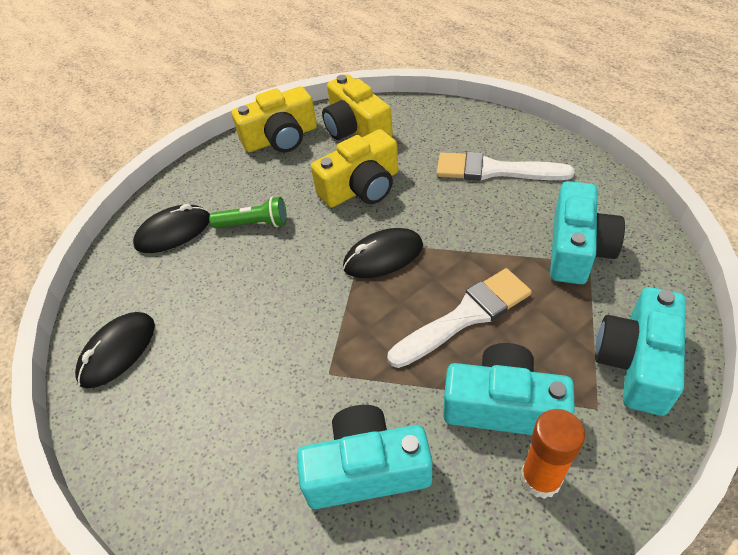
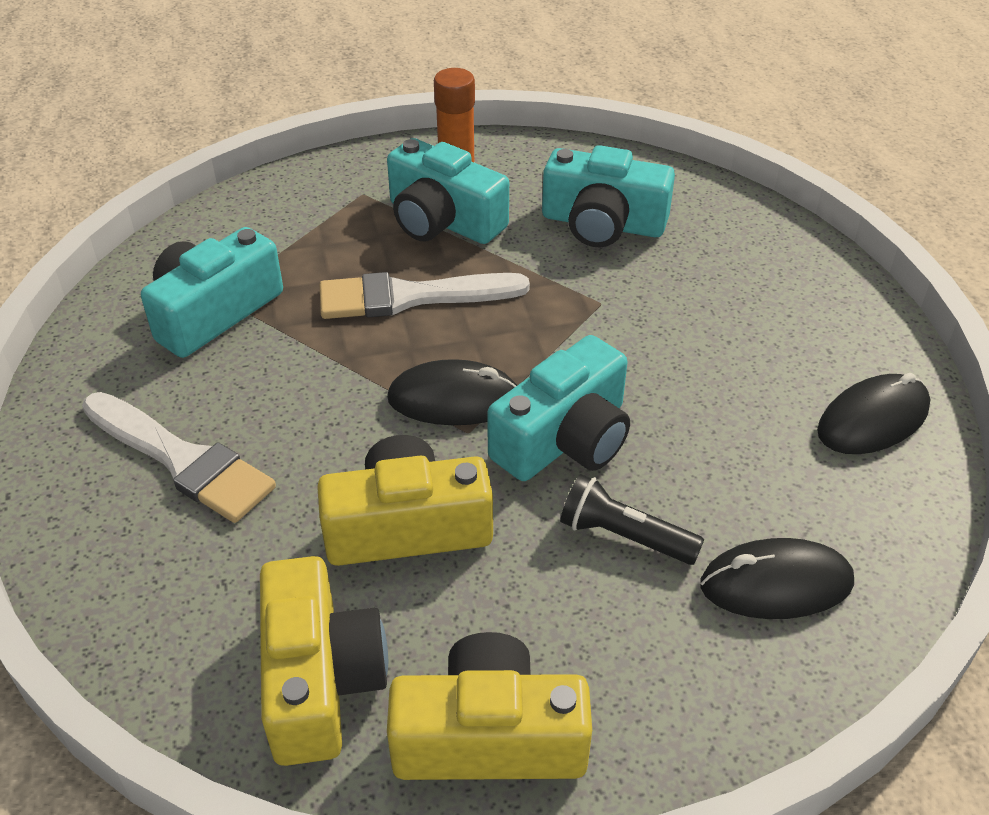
camera: 160 degrees left, 5 degrees down
green flashlight [209,197,287,228] -> black flashlight [560,474,704,565]
turquoise camera [595,287,686,416] -> turquoise camera moved to [487,335,630,481]

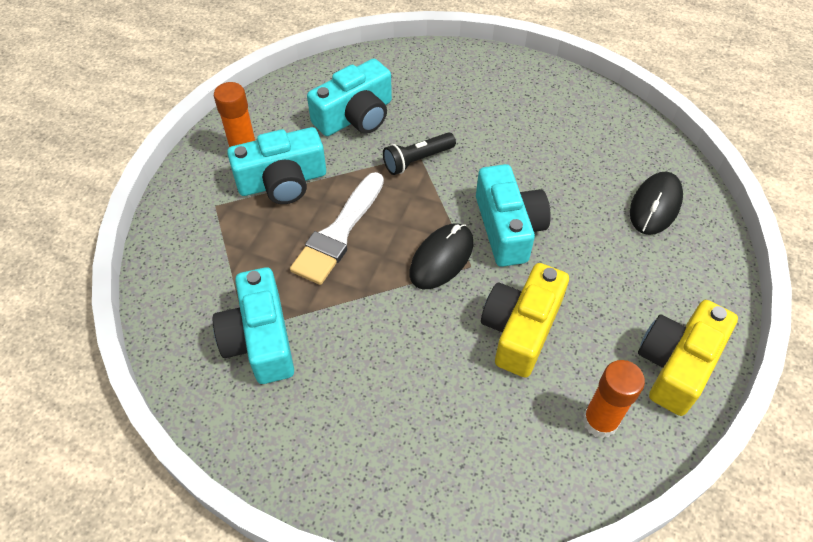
camera: 55 degrees left, 10 degrees up
white brush [82,392,276,523] -> none
yellow camera [260,556,388,766] -> orange glue stick [583,360,645,438]
black flashlight [560,474,704,565] -> black flashlight moved to [383,132,456,175]
black mouse [817,373,930,454] -> none

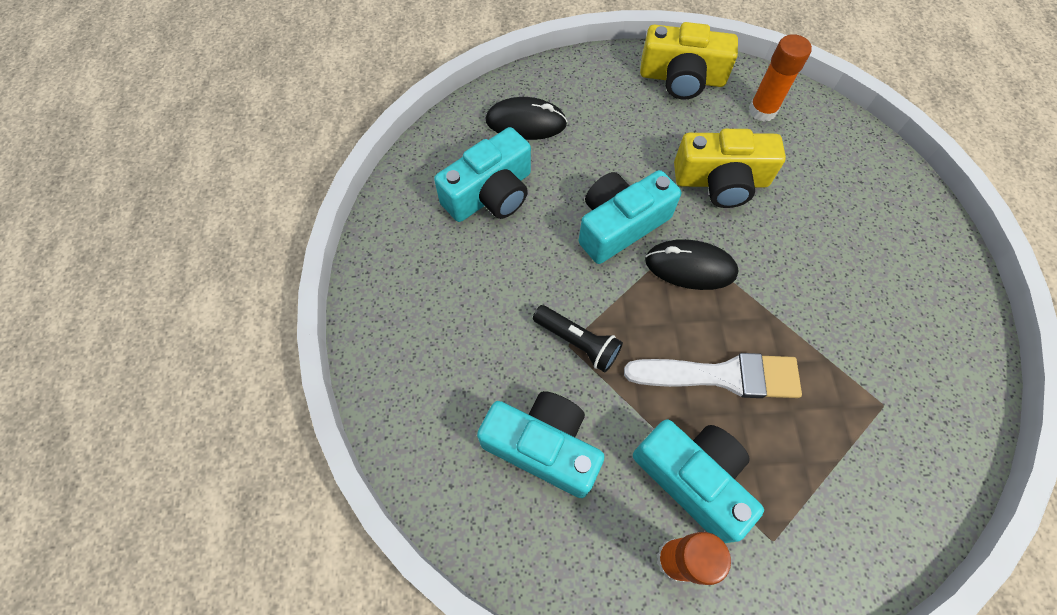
camera: 115 degrees left, 10 degrees up
turquoise camera [213,267,294,384] -> turquoise camera moved to [434,127,531,222]

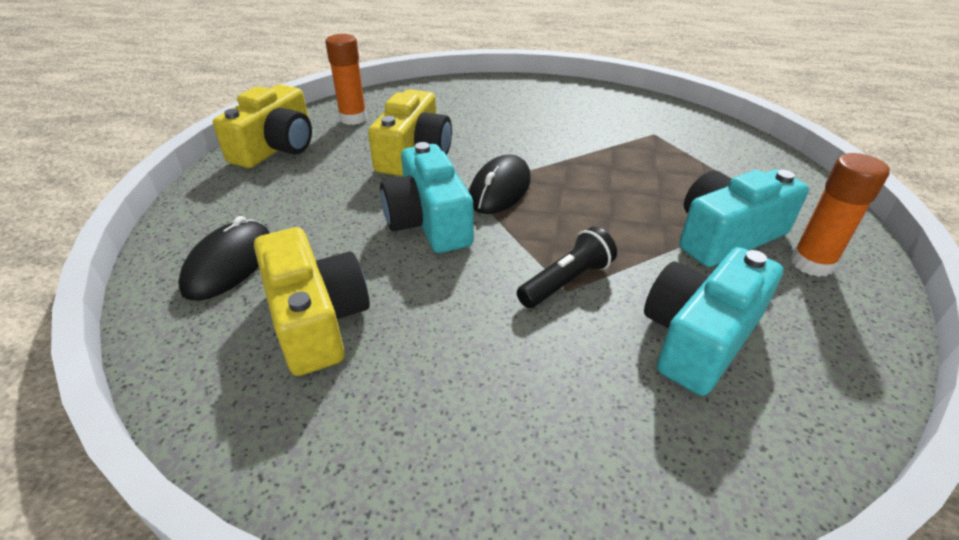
camera: 75 degrees left, 25 degrees down
turquoise camera [434,127,531,222] -> yellow camera [254,227,370,376]
white brush [624,353,802,398] -> none

